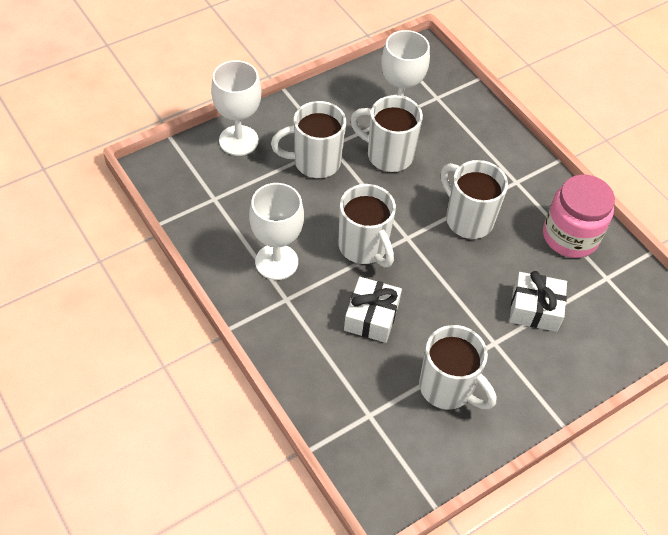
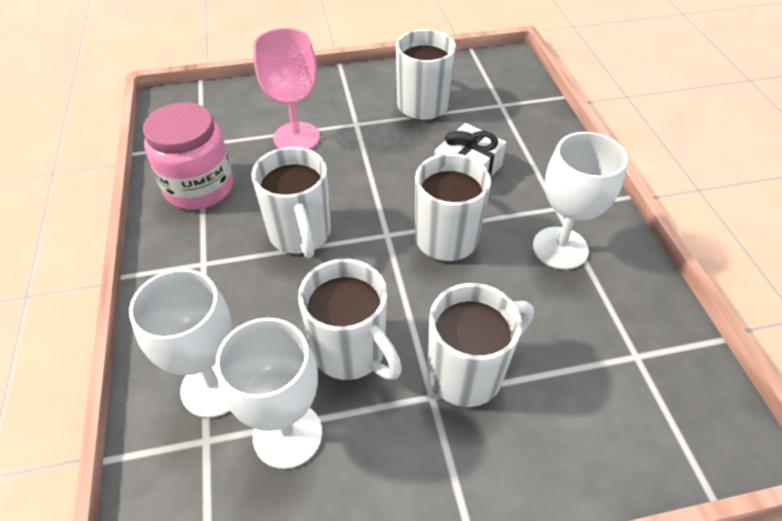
camera: 155 degrees left, 5 degrees down
white goblet [211,60,261,156] -> white goblet moved to [129,269,232,418]
white mug [271,101,346,178] -> white mug turned 45 degrees counterclockwise [428,283,534,407]
white gift [509,271,567,332] -> pink goblet [253,28,320,149]

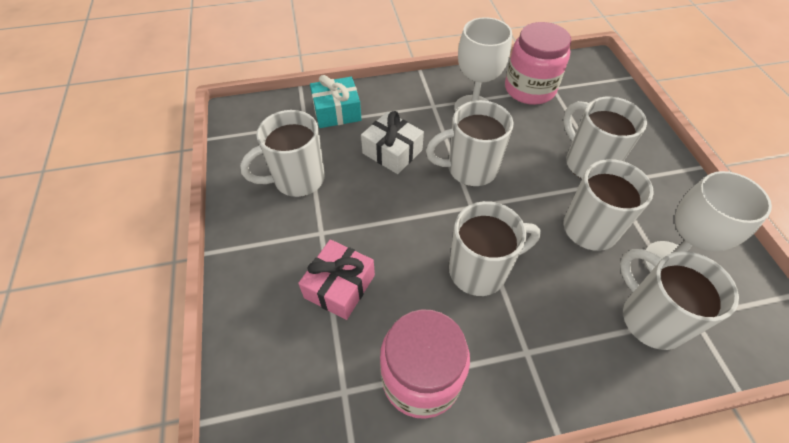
camera: 90 degrees left, 5 degrees up
white goblet [129,269,232,418] -> white mug [620,249,739,350]
pink goblet [253,28,320,149] -> pink gift [298,239,375,320]
none -> turquoise gift [310,75,362,128]
none -> pink jar [505,22,571,105]

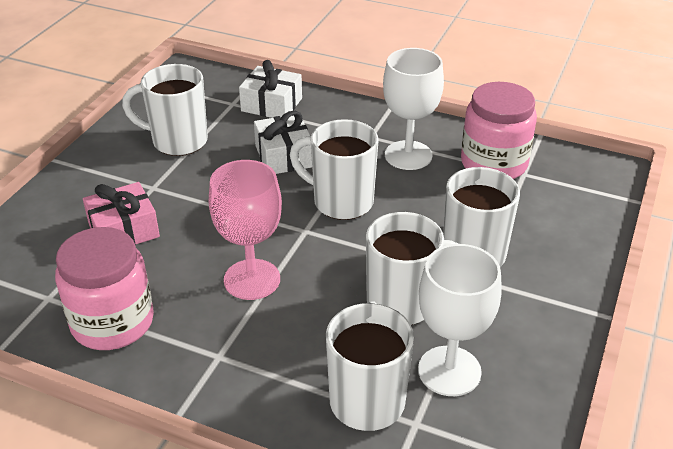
camera: 35 degrees right, 15 degrees down
turquoise gift [310,75,362,128] -> white gift [239,60,302,118]
white mug [449,201,541,296] -> pink goblet [209,160,282,300]

